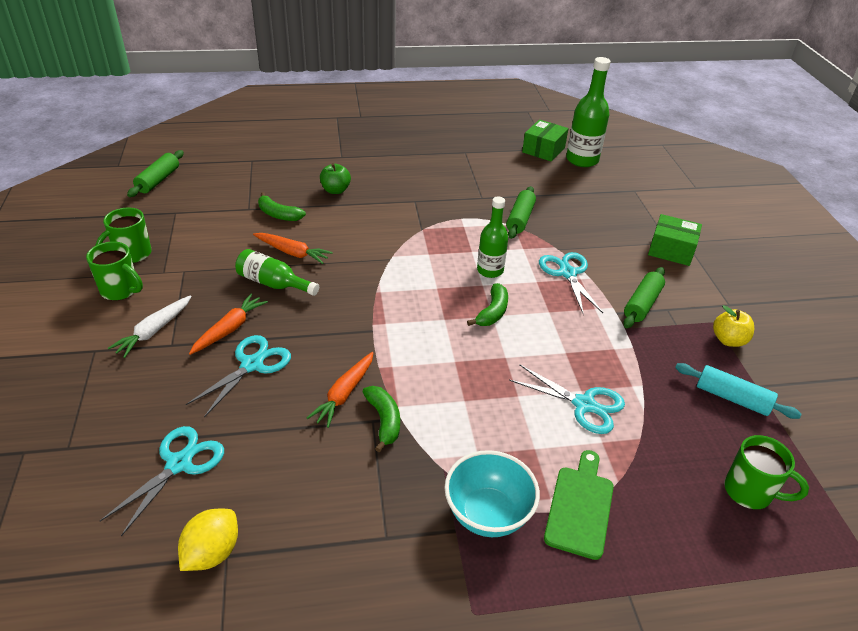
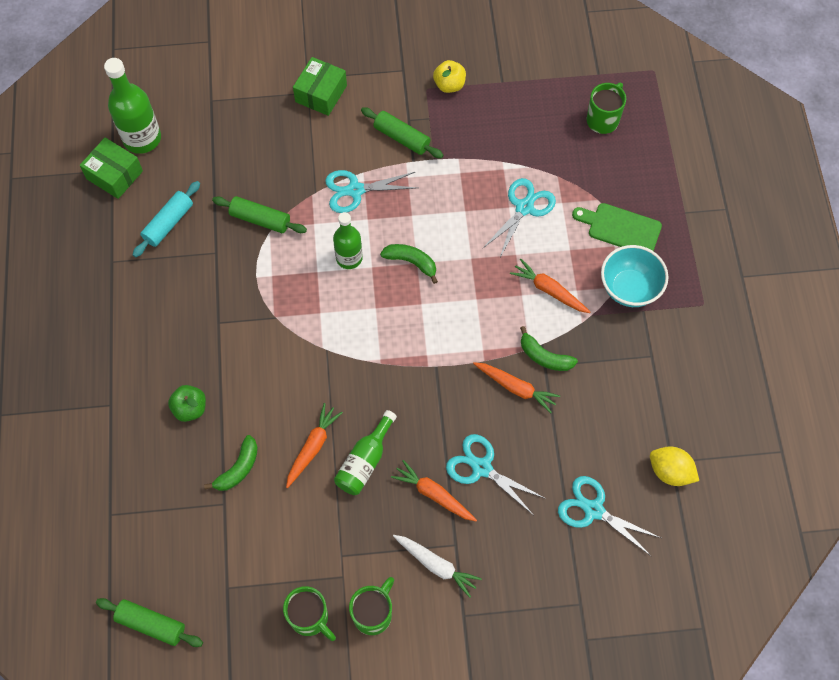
camera: 85 degrees left, 25 degrees up
green banana [363,386,400,452] -> green banana turned 135 degrees counterclockwise [520,326,578,371]
turquoise rolling pin [675,363,802,419] -> turquoise rolling pin moved to [133,181,200,257]
none -> orange carrot [510,259,590,313]

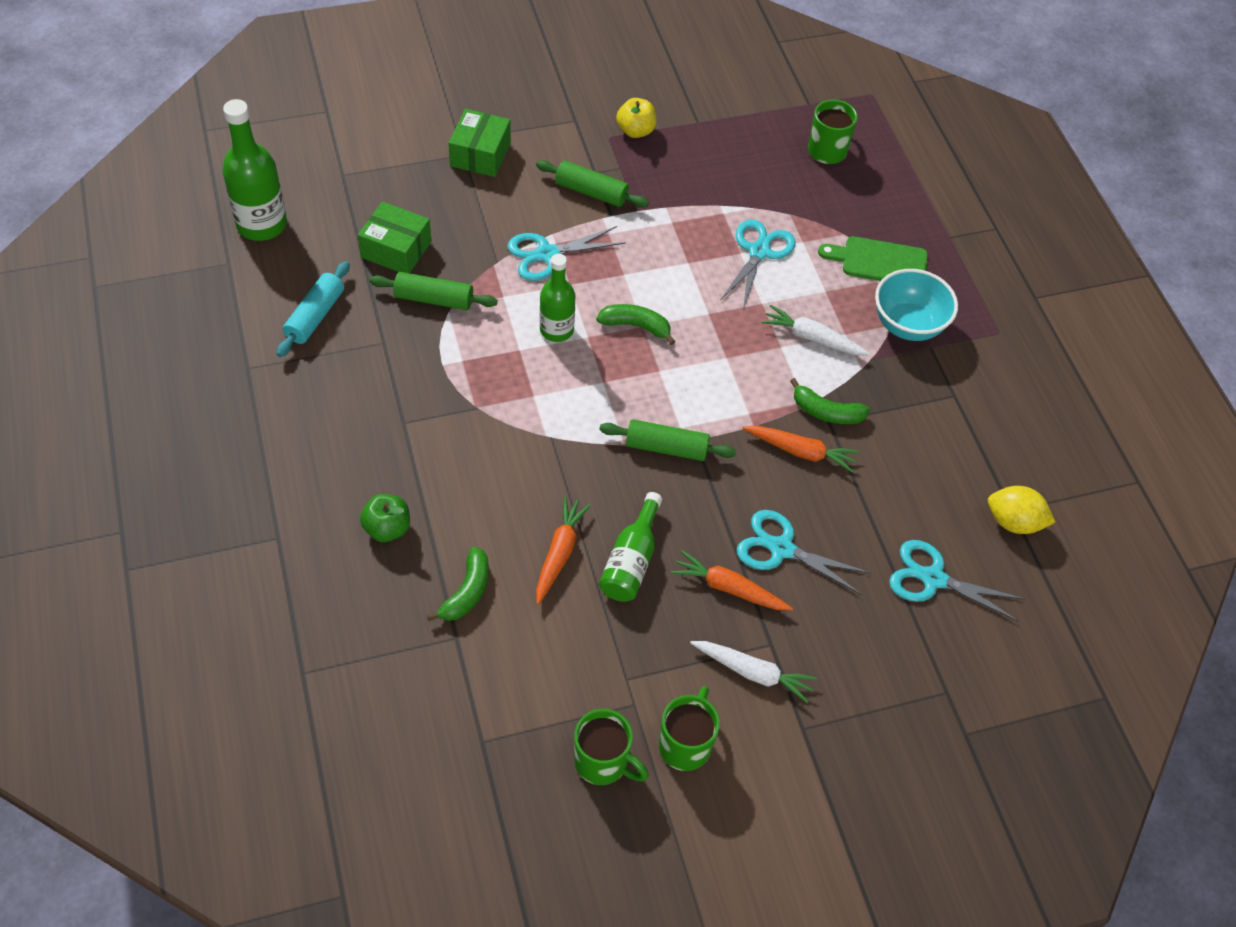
camera: 15 degrees left, 10 degrees down
green box [80,138,143,199] -> green box moved to [358,201,431,273]
green rolling pin [96,598,203,647] -> green rolling pin moved to [600,419,736,461]
orange carrot [510,259,590,313] -> white carrot [762,305,870,355]

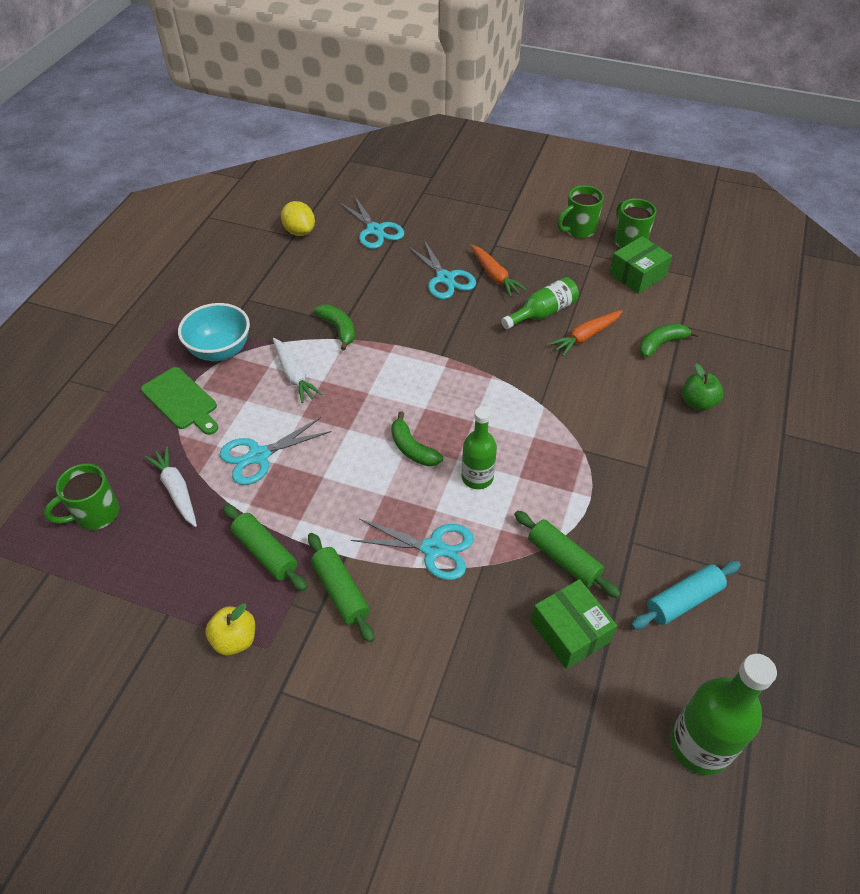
camera: 140 degrees left, 5 degrees down
green box [449,109,511,177] -> green box moved to [609,236,672,294]
green rolling pin [600,419,736,461] -> green rolling pin moved to [223,504,307,591]
white carrot [690,641,817,703] -> white carrot moved to [145,446,197,527]
orange carrot [742,425,859,473] -> none

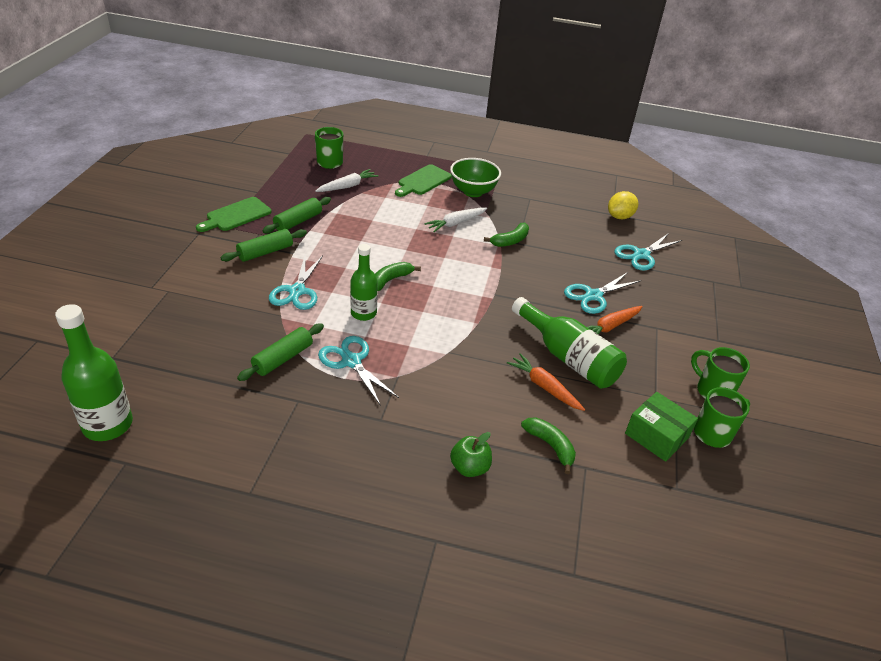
camera: 80 degrees right, 10 degrees down
turquoise bowl [178,303,250,361] -> green bowl [450,158,501,197]
yellow apple [205,603,255,656] -> green cutting board [196,197,272,232]
turquoise scissors [220,417,332,485] -> turquoise scissors moved to [318,336,399,406]
green bottle [501,277,579,329] -> green bottle [512,297,627,389], size x1.52
green box [531,579,617,669] -> none
turquoise rolling pin [631,561,741,629] -> none

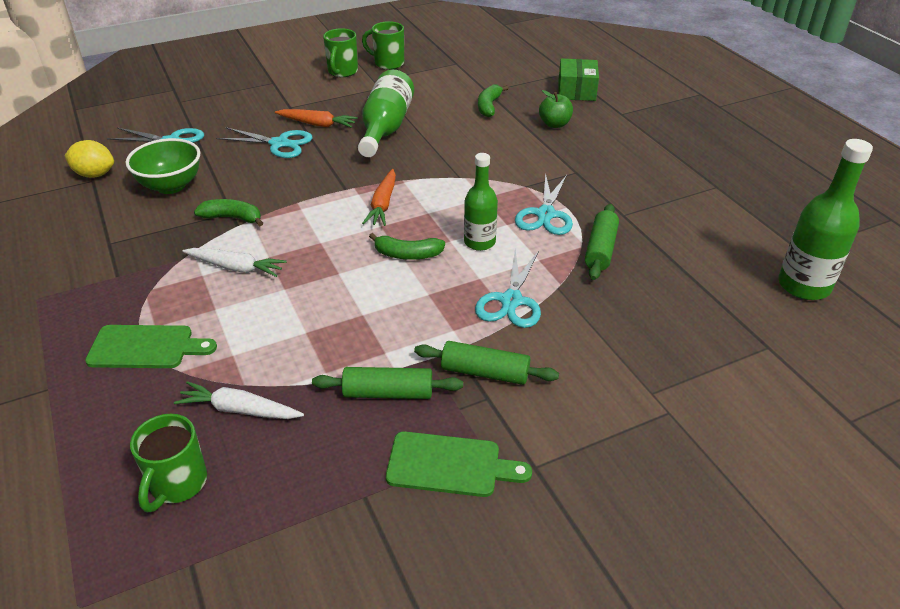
camera: 125 degrees left, 0 degrees up
green rolling pin [237,323,324,381] -> green rolling pin turned 75 degrees counterclockwise [585,204,619,280]
turquoise scissors [269,254,323,310] -> turquoise scissors turned 135 degrees clockwise [475,250,541,328]
green bowl [450,158,501,197] -> green bowl moved to [126,138,200,194]
orange carrot [507,353,585,411] -> orange carrot moved to [362,169,396,226]
green box [625,392,698,462] -> green box moved to [558,58,599,101]

